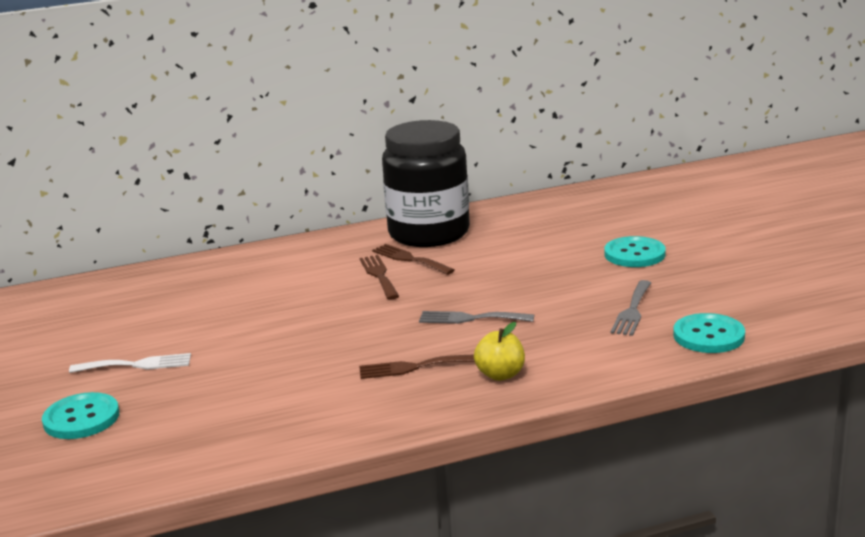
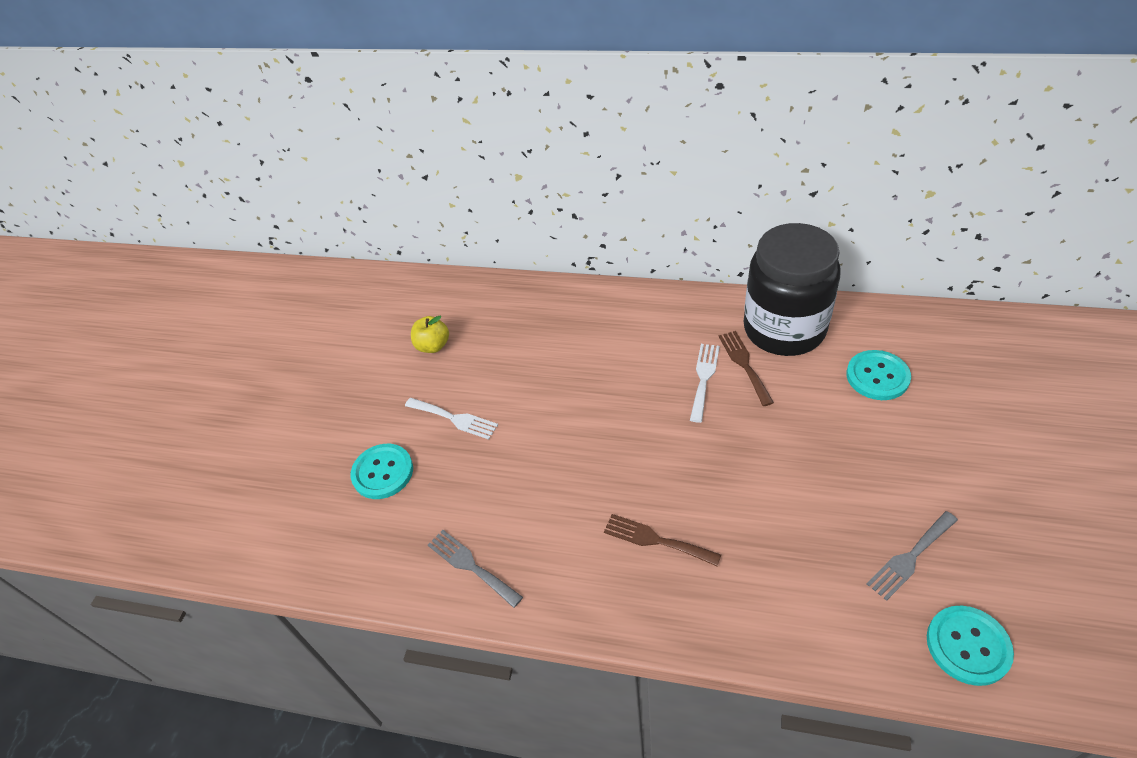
camera: 35 degrees right, 25 degrees up
brown fork [360,255,399,300] -> white fork [690,344,720,423]
grey fork [419,311,534,324] -> grey fork moved to [428,530,523,608]
yellow apple [474,322,525,381] -> yellow apple moved to [411,316,449,353]
turquoise button [604,236,666,267] -> turquoise button moved to [846,350,911,400]

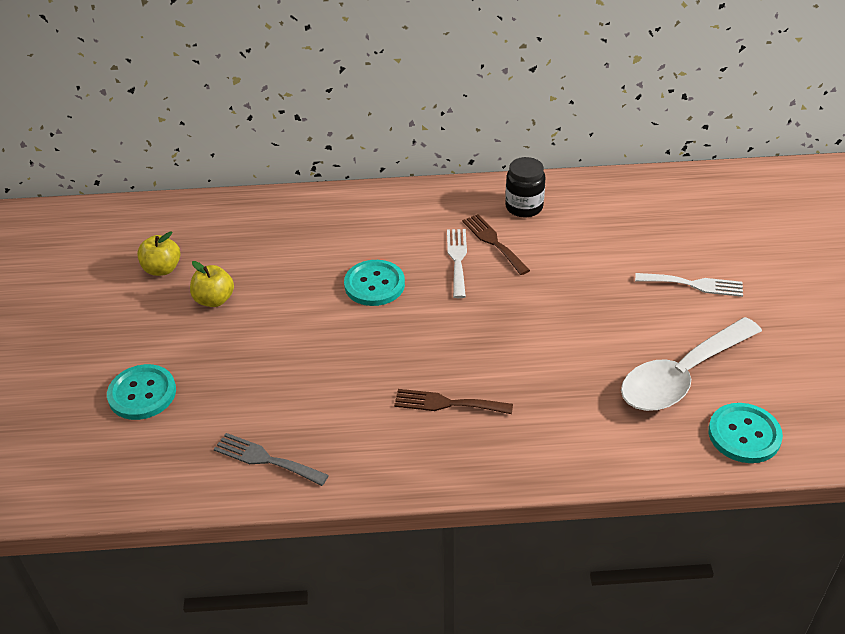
camera: 20 degrees left, 5 degrees down
white fork [405,398,498,440] -> white fork moved to [635,273,743,297]
black jar [744,223,841,356] -> black jar [505,157,545,217], size x0.47
turquoise button [846,350,911,400] -> turquoise button moved to [344,260,405,306]
grey fork [867,511,958,601] -> white spoon [621,317,762,411]
none -> yellow apple [190,261,234,307]

